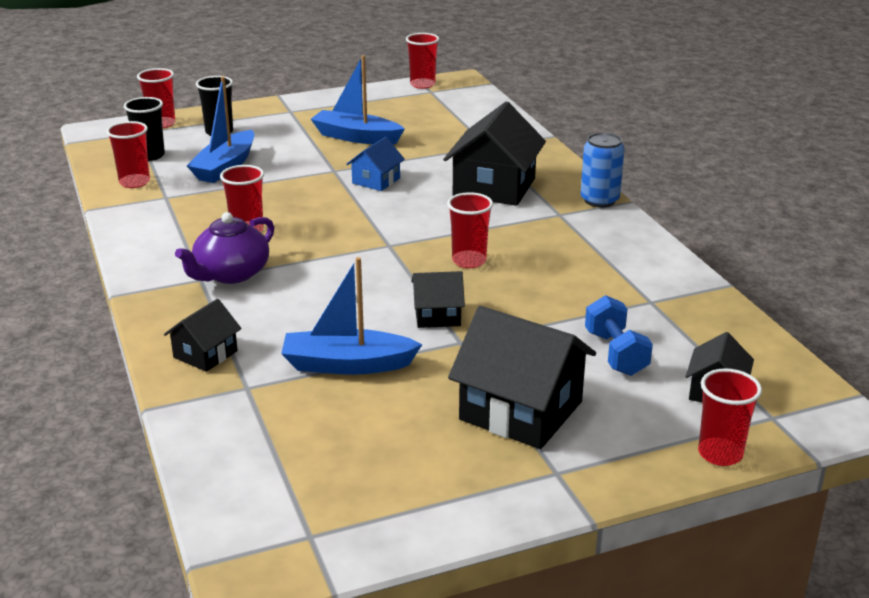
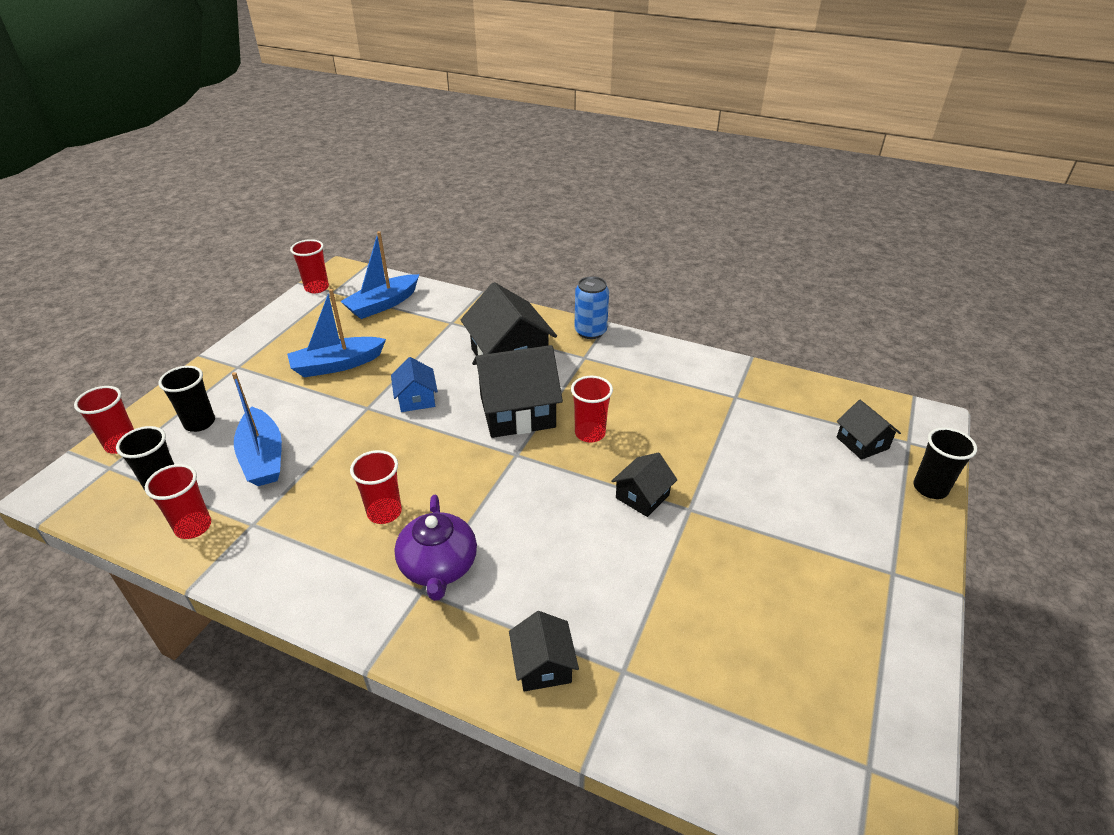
camera: 45 degrees left, 10 degrees up
blue boat [281,257,423,375] -> blue boat moved to [340,231,419,319]
black house [448,306,596,449] -> black house moved to [472,345,563,438]
blue dumbbell [585,295,653,376] -> none
red cup [698,368,762,466] -> black cup [914,427,977,499]

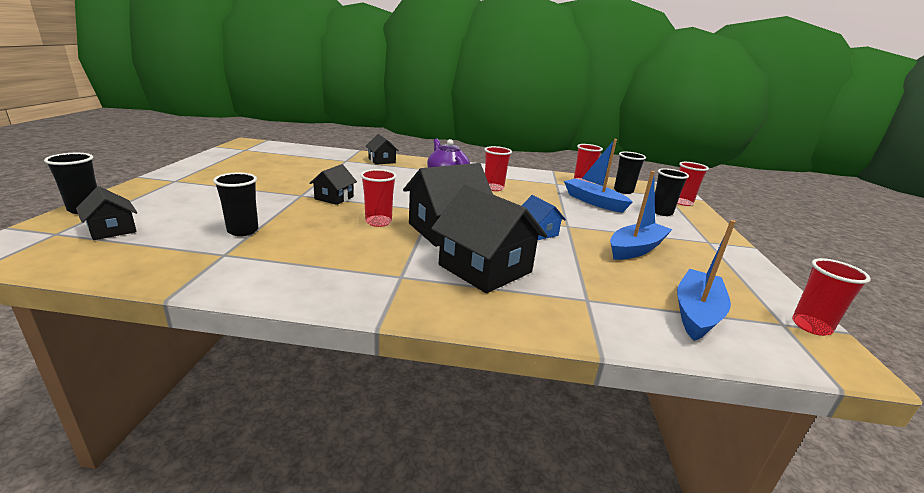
camera: 160 degrees right, 15 degrees down
blue can [575,276,609,339] -> none
none -> black cup [213,173,258,236]

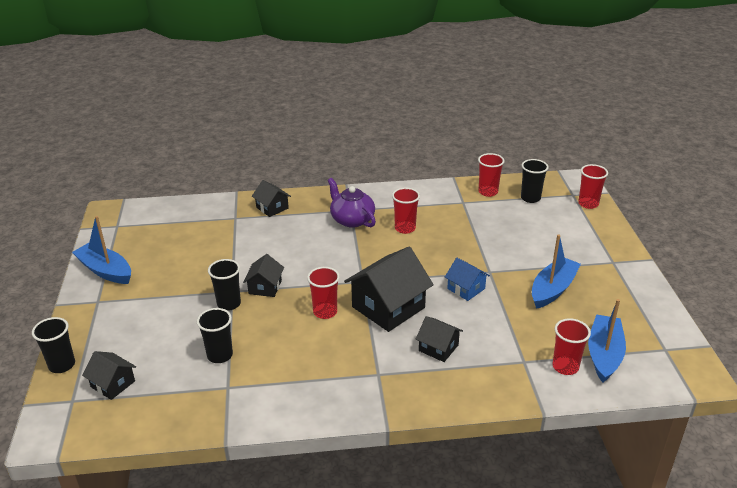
camera: 10 degrees left, 10 degrees up
black house [431,184,547,293] -> black house [416,316,463,362], size x0.53
blue boat [564,139,633,213] -> blue boat moved to [72,216,131,284]
black cup [655,168,689,216] -> black cup moved to [208,259,241,311]
red cup [792,258,871,336] -> red cup moved to [553,318,591,375]

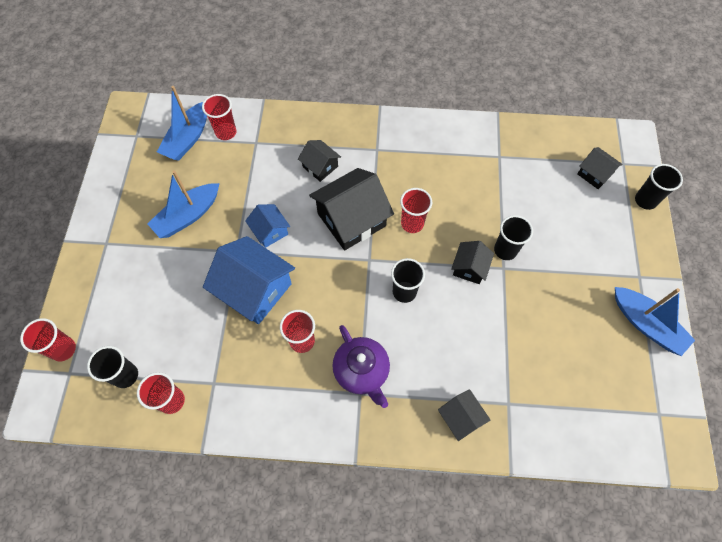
camera: 170 degrees left, 30 degrees up
black cup [197,308,233,363] -> black cup moved to [391,258,425,303]
none -> blue house [203,236,295,324]

